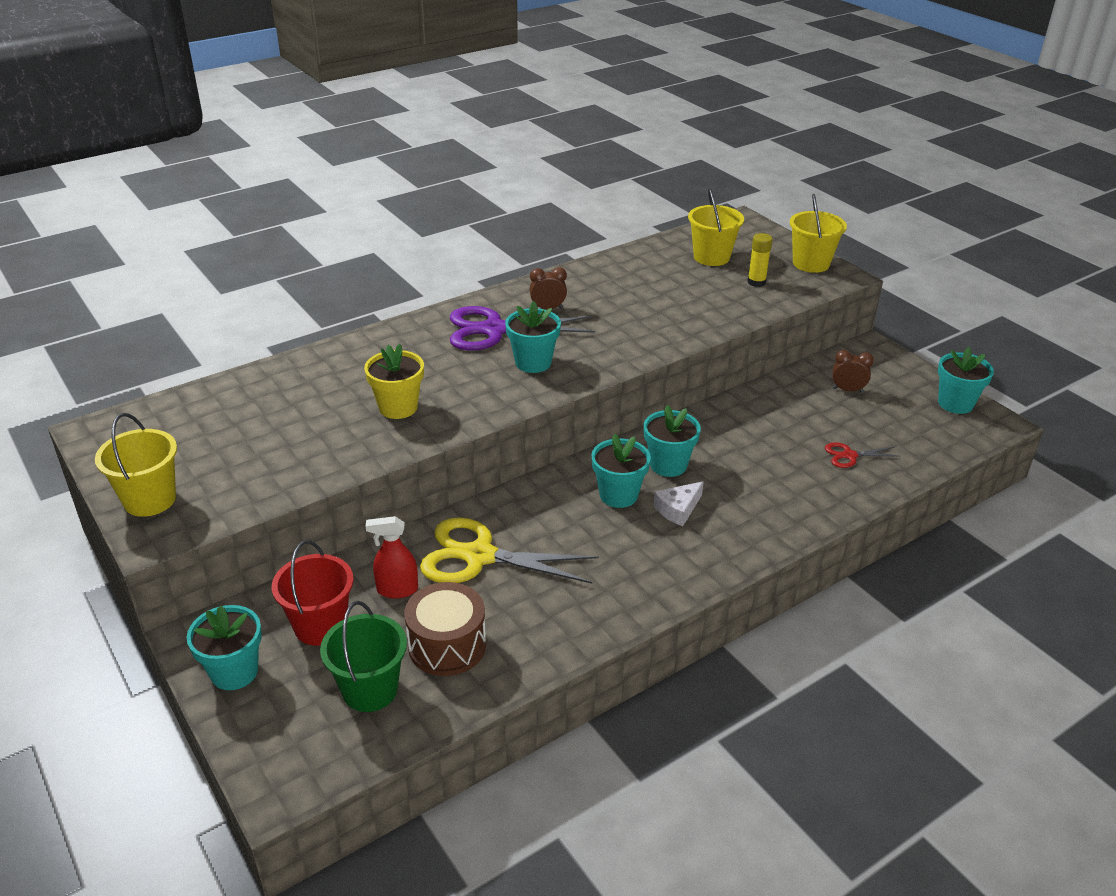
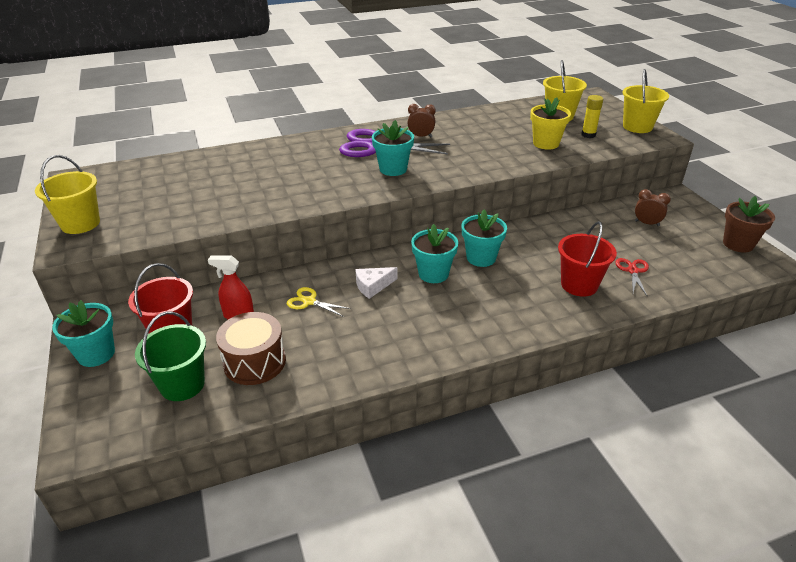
camera: 15 degrees right, 0 degrees up
yellow flower pot [364,344,424,419] -> yellow flower pot moved to [530,97,571,150]
yellow scissors [420,517,599,584] -> yellow scissors [287,287,351,317], size x0.47
white cheese [654,481,704,526] -> white cheese moved to [355,267,398,299]
red scissors [825,442,899,468] -> red scissors turned 90 degrees clockwise [616,258,649,296]
turquoise flower pot [938,347,994,414] -> brown flower pot [723,196,775,253]
none -> red bucket [558,221,617,297]

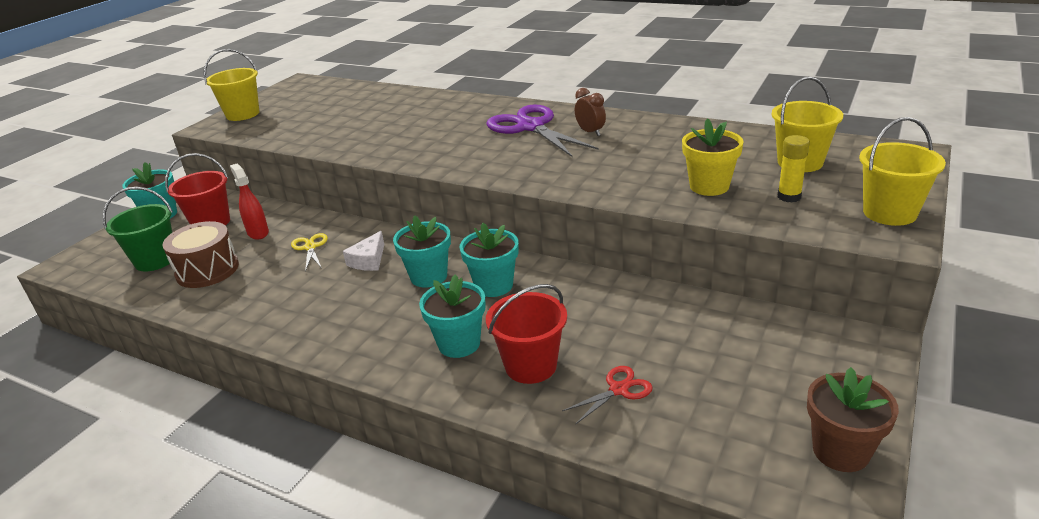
camera: 50 degrees right, 5 degrees down
white cheese [355,267,398,299] -> white cheese turned 90 degrees counterclockwise [343,231,384,271]
turquoise flower pot [372,120,414,176] -> turquoise flower pot moved to [419,275,486,358]
brown clock [635,189,671,226] -> none

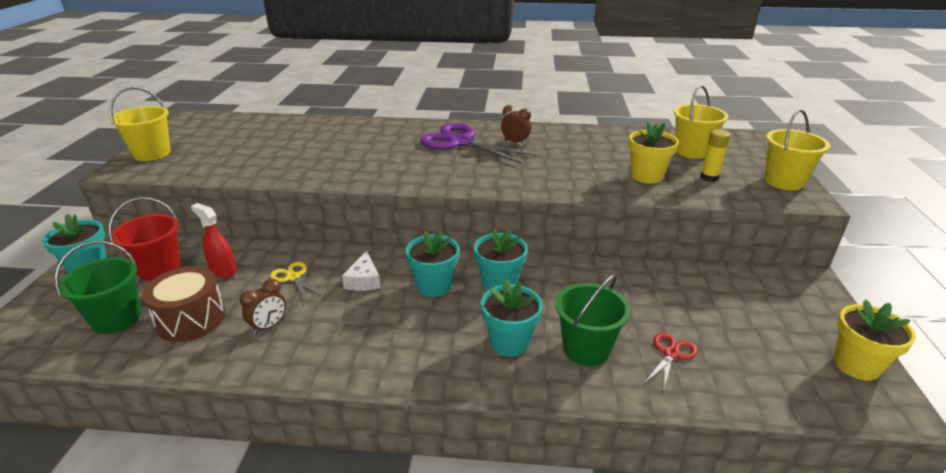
camera: 25 degrees left, 0 degrees up
red bucket [486,284,567,384] -> green bucket [555,274,631,366]
brown flower pot [807,367,899,472] -> yellow flower pot [834,299,916,381]
none -> brown clock [239,279,286,335]

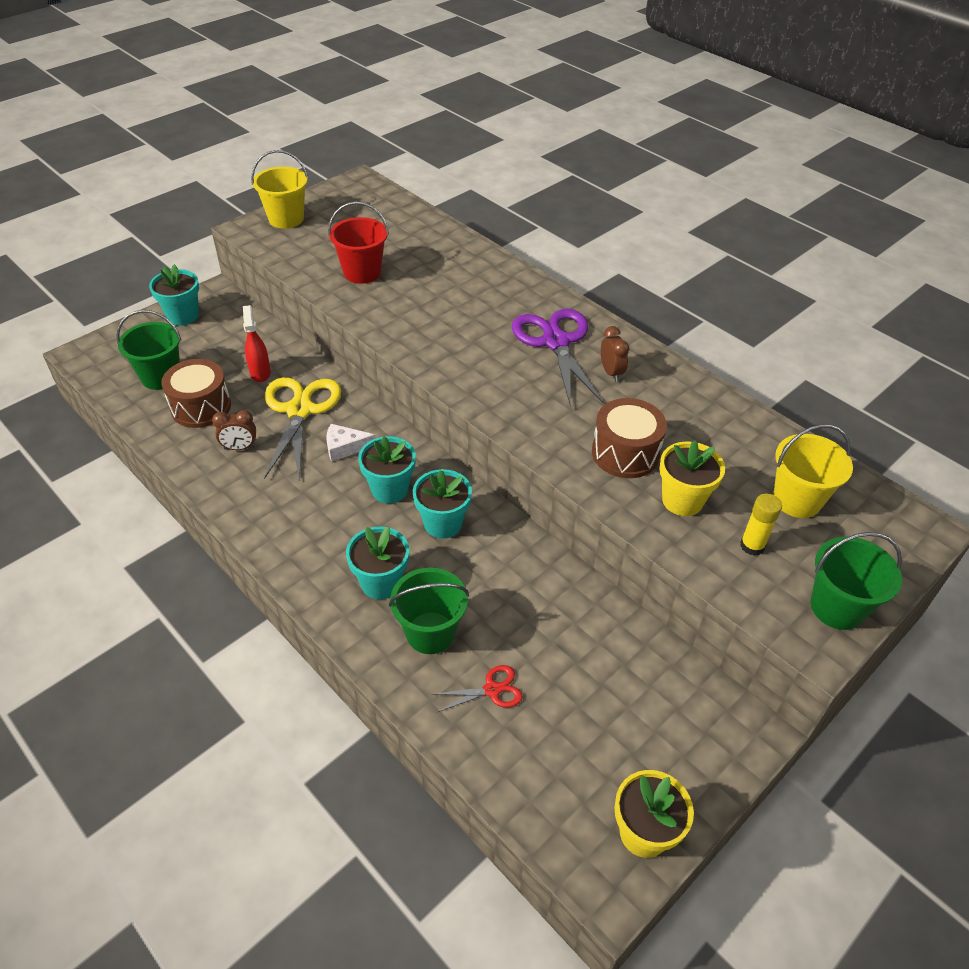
camera: 40 degrees right, 15 degrees up
red bucket [109,197,181,281] -> red bucket moved to [328,201,389,284]
yellow scissors [270,262,321,302] -> yellow scissors [264,377,341,479], size x2.11
white cheese [342,250,381,291] -> white cheese turned 45 degrees clockwise [326,424,376,462]
yellow bucket [764,109,830,190] -> green bucket [811,532,902,630]
none -> brown drum [592,398,667,478]

